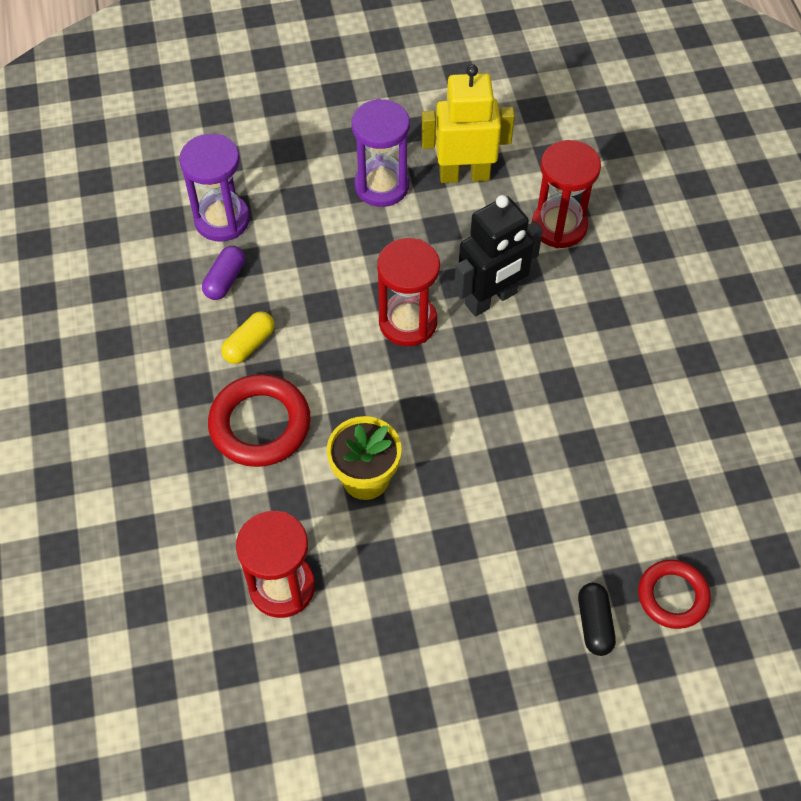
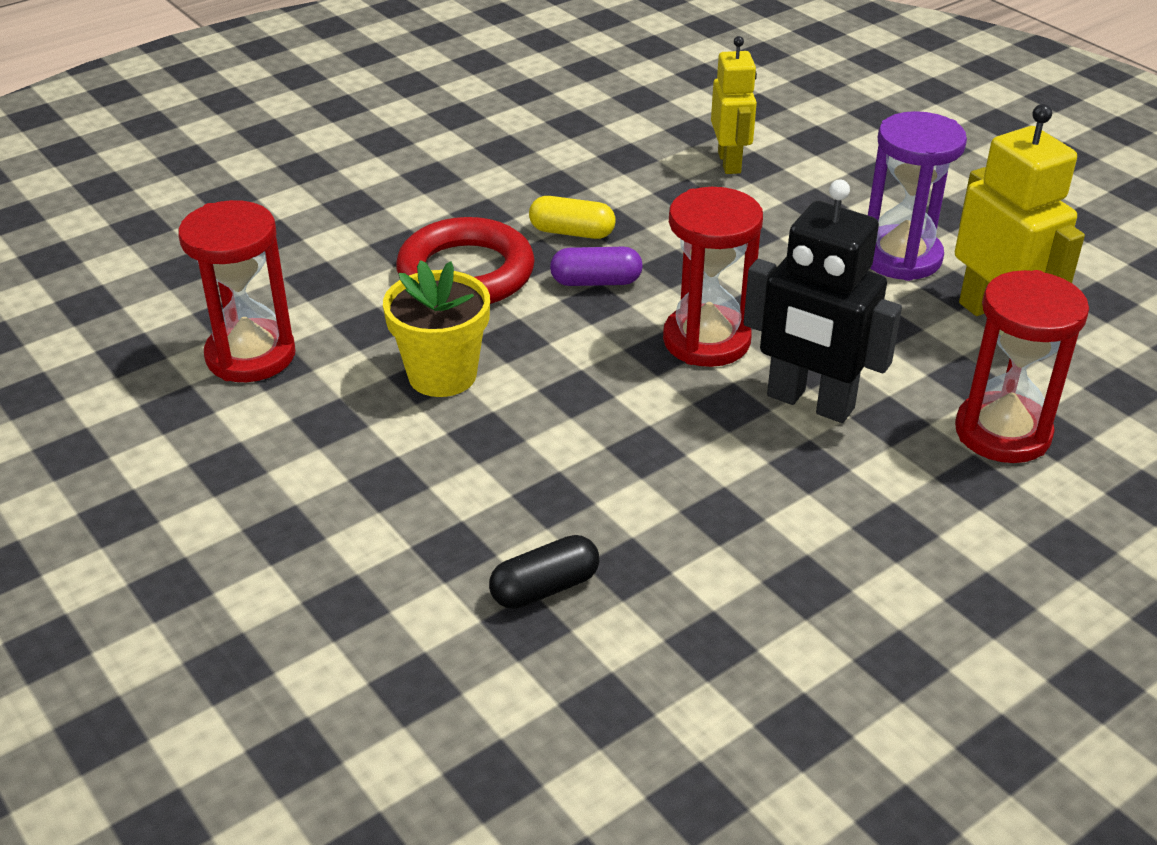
camera: 65 degrees right, 20 degrees down
purple hourglass [179,134,250,242] -> yellow robot [711,36,757,174]
purple capsule [202,246,245,300] -> purple capsule moved to [550,247,643,286]
black capsule [578,583,616,656] -> black capsule moved to [489,535,599,609]
red ring [638,560,711,629] -> none

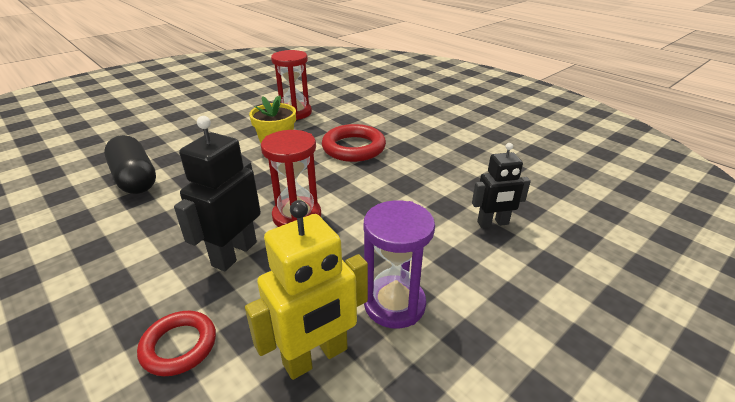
camera: 85 degrees right, 5 degrees down
black capsule [489,535,599,609] -> black capsule [104,135,156,194], size x1.83
yellow capsule [529,196,616,239] -> none
purple capsule [550,247,643,286] -> none
yellow robot [711,36,757,174] -> black robot [472,143,531,228]
red hourglass [955,270,1089,463] -> red ring [137,311,216,376]

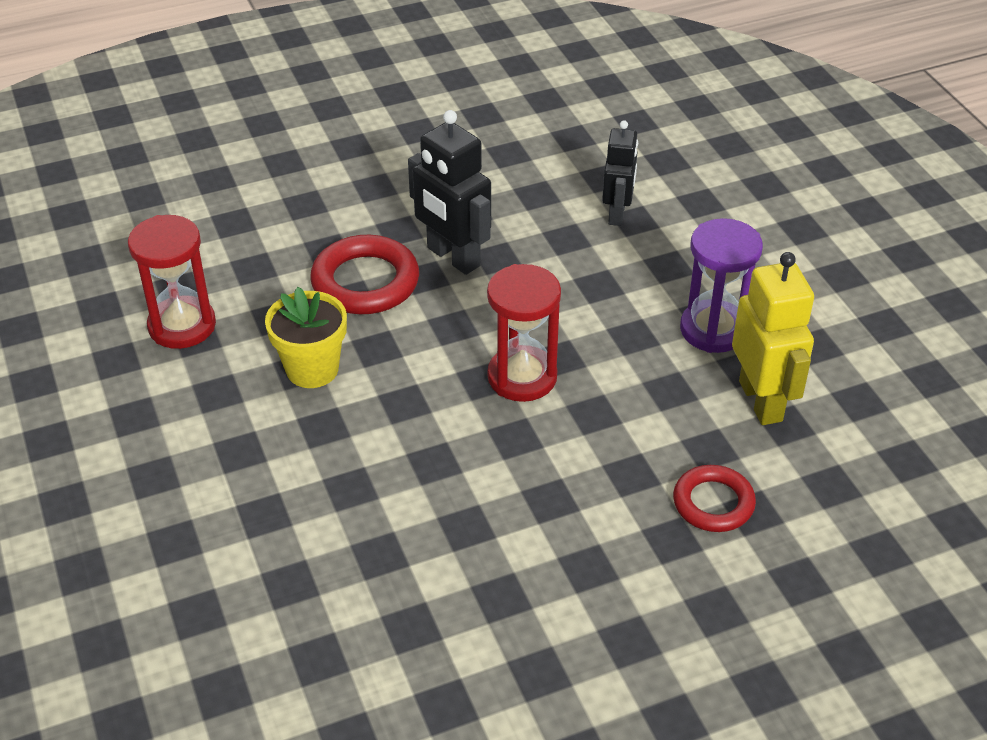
camera: 70 degrees left, 10 degrees up
black capsule [104,135,156,194] -> none
black robot [174,116,261,271] -> black robot moved to [408,110,491,275]

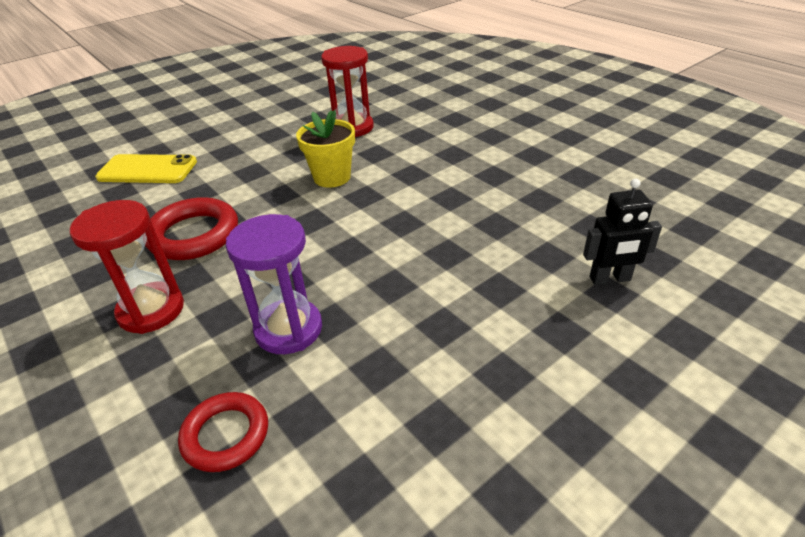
camera: 75 degrees right, 5 degrees down
red ring [310,235,419,314] -> red ring moved to [145,197,238,260]
black robot [408,110,491,275] -> none
red hourglass [487,264,561,402] -> red hourglass moved to [70,200,184,334]
purple hourglass [680,218,763,353] -> purple hourglass moved to [226,214,322,354]
yellow robot [732,252,814,425] -> none
none -> yellow phone [95,154,197,183]

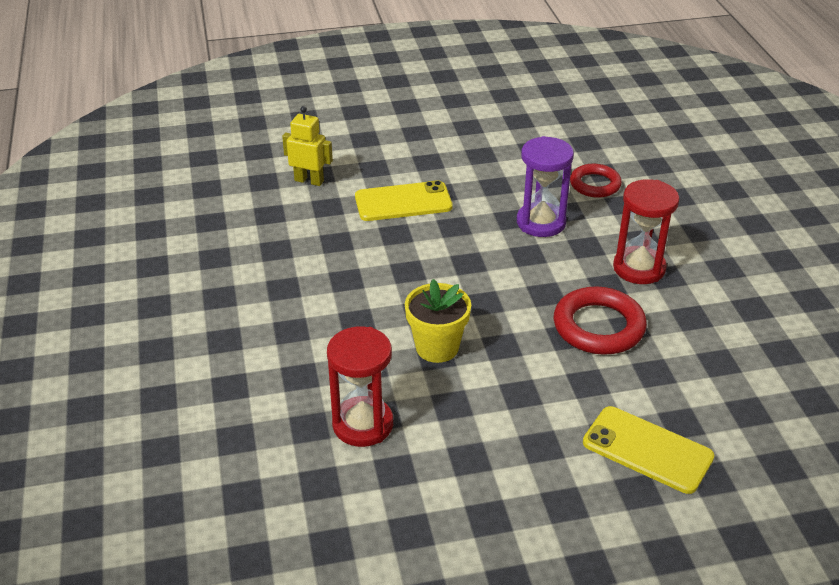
camera: 155 degrees left, 0 degrees up
black robot [583,179,662,285] -> yellow robot [282,106,333,186]
none -> yellow phone [355,180,453,221]

